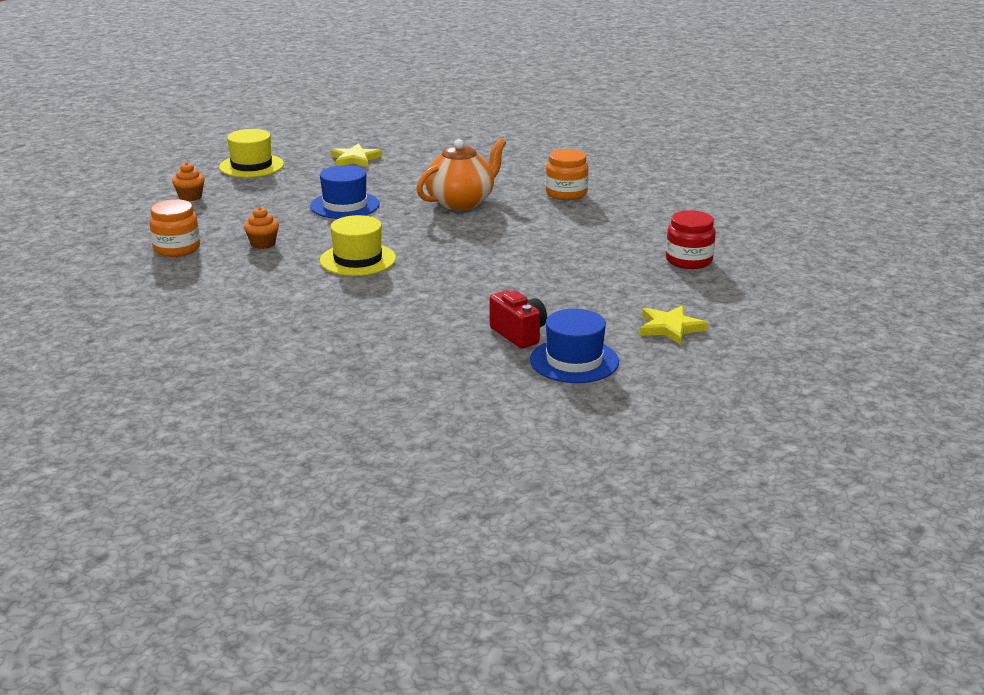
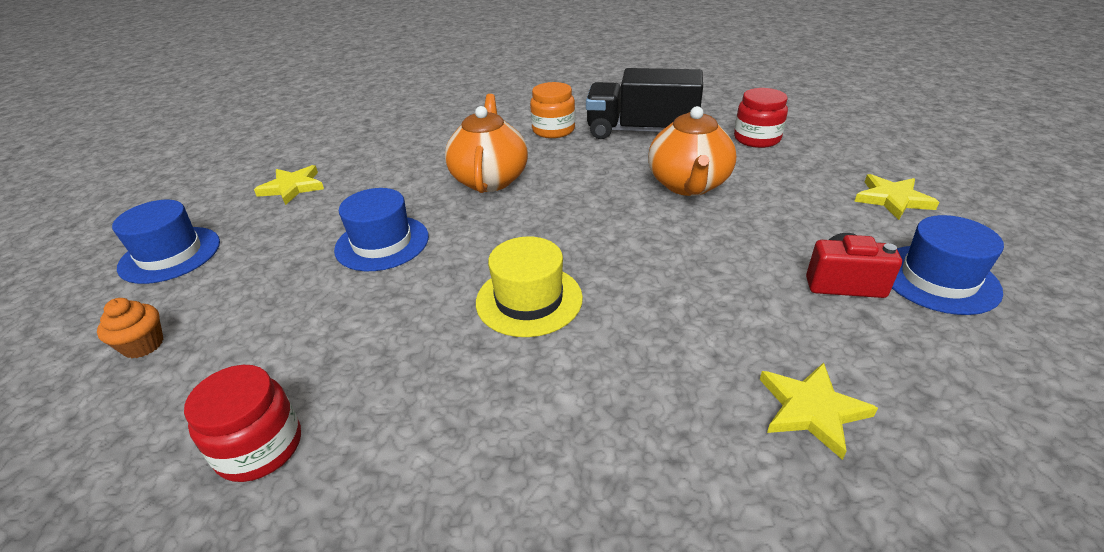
camera: 45 degrees left, 10 degrees up
orange jar [149,199,200,257] -> red jar [184,365,301,482]
yellow hat [219,129,284,178] -> blue hat [112,200,220,284]
orange cupcake [244,207,279,249] -> none
none -> black truck [586,68,703,139]
none -> orange teapot [648,106,736,196]
none -> yellow star [760,362,878,460]

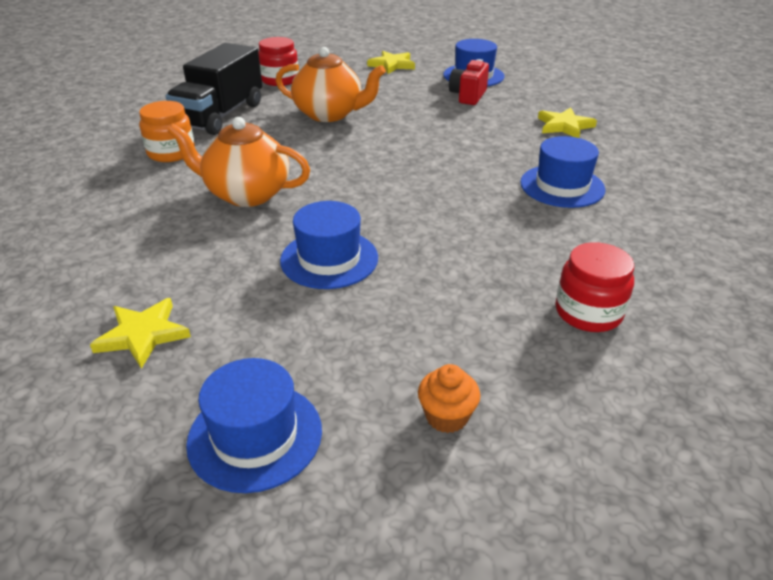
camera: 80 degrees left, 0 degrees up
yellow hat [476,237,583,337] -> none
none -> blue hat [520,136,606,208]

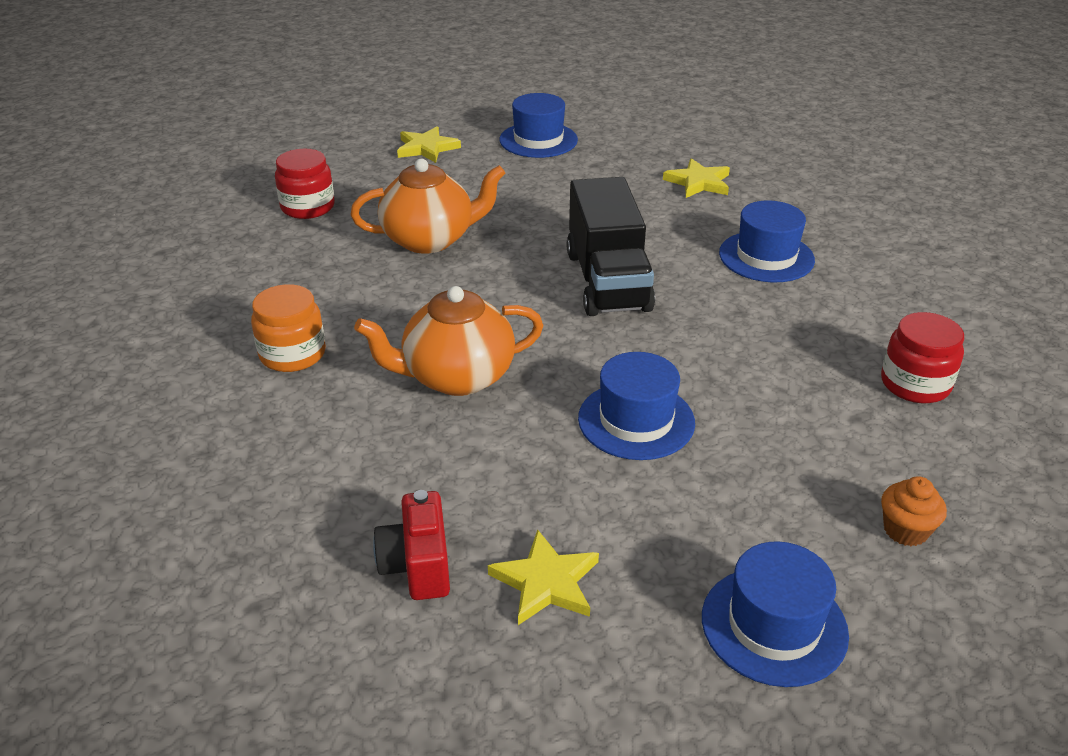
camera: 30 degrees left, 0 degrees up
black truck [166,43,262,135] -> black truck moved to [567,177,655,316]
red camera [449,59,489,105] -> red camera moved to [373,490,450,600]

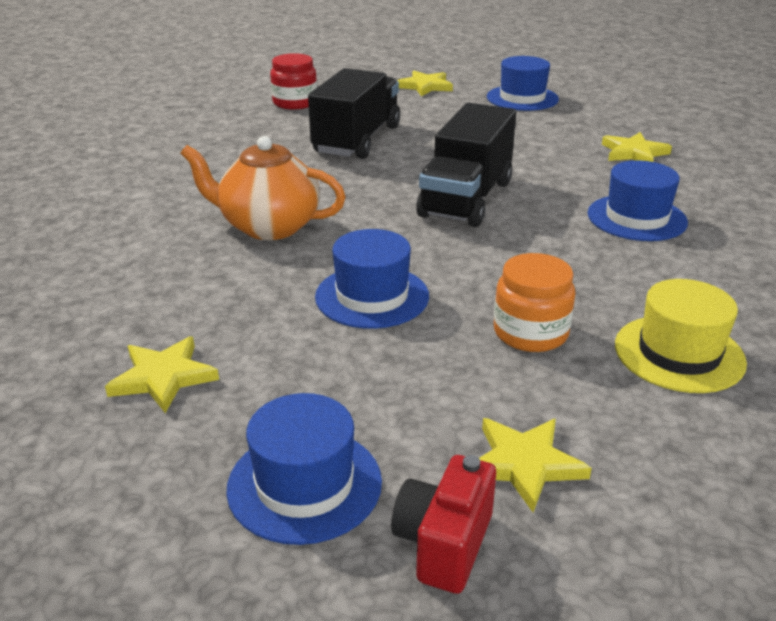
camera: 30 degrees right, 5 degrees down
orange jar [251,284,326,372] -> orange jar moved to [494,253,576,352]
orange teapot [351,158,506,254] -> black truck [308,68,400,159]
red camera [373,490,450,600] -> red camera moved to [391,455,496,594]
red jar [881,312,964,403] -> yellow hat [615,279,747,393]
orange cupcake [881,476,947,546] -> yellow star [479,418,592,512]

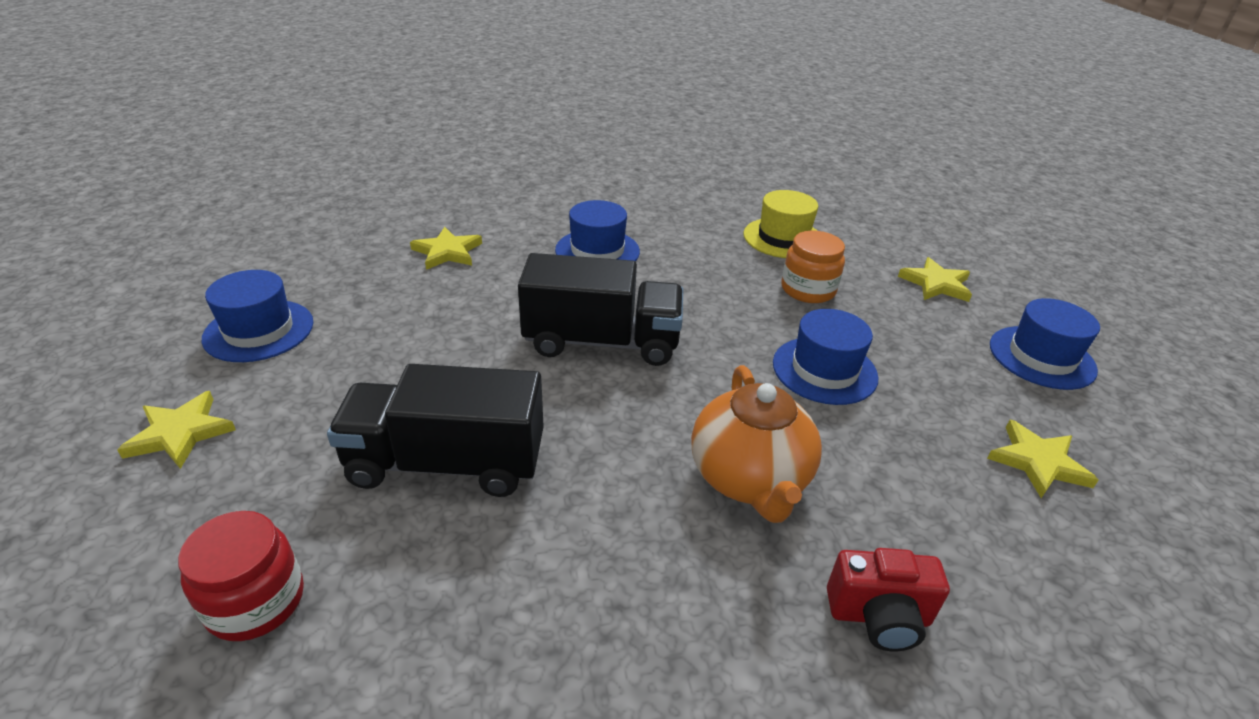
camera: 110 degrees left, 5 degrees up
red camera [391,455,496,594] -> red camera moved to [827,548,950,651]

